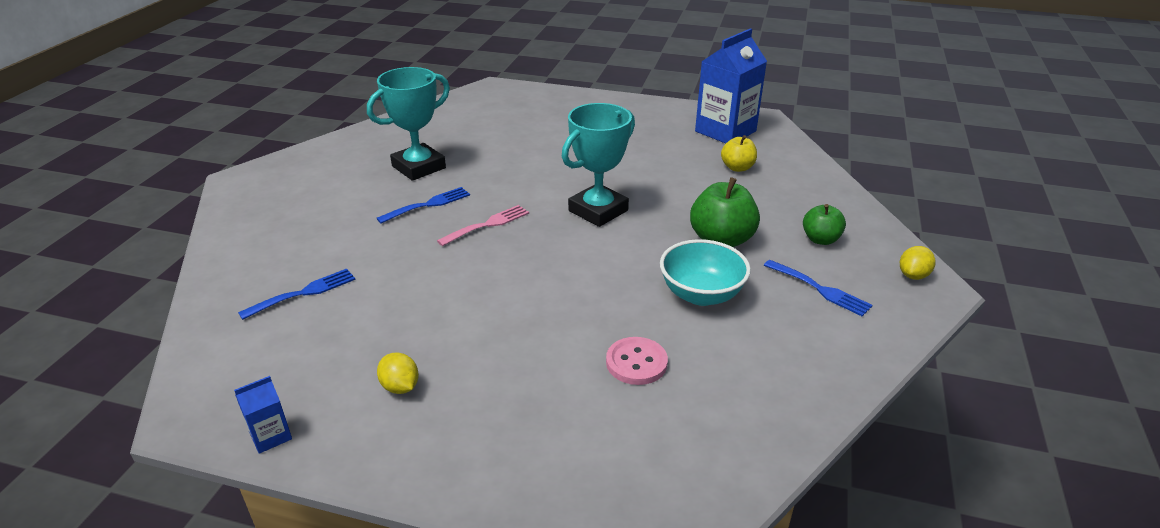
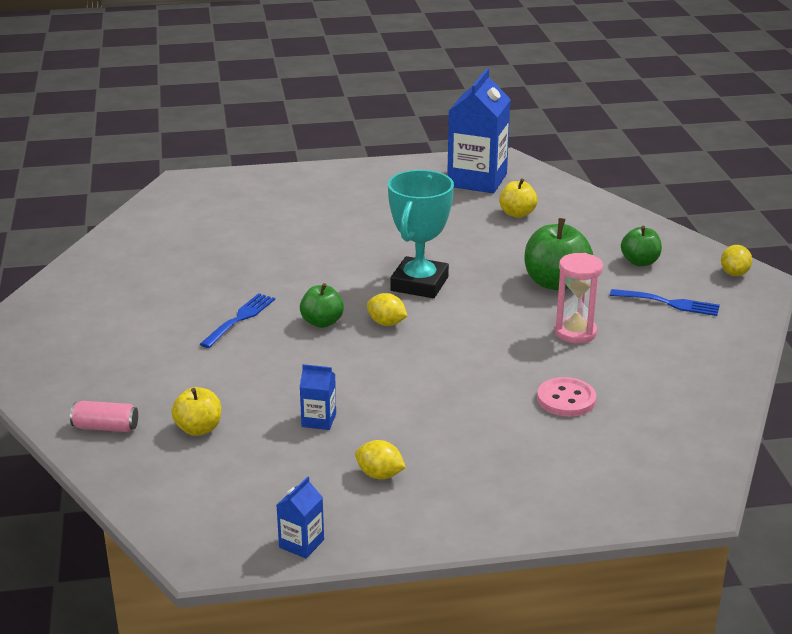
camera: 25 degrees left, 5 degrees down
blue fork [238,269,356,320] -> yellow apple [171,387,221,436]
turquoise trophy [367,67,450,181] -> none
pink fork [437,205,529,246] -> green apple [300,283,344,328]
turquoise bowl [660,239,751,306] -> pink hourglass [554,253,603,343]
none -> pink can [70,401,138,432]
none -> blue carton [300,364,336,430]
none -> yellow lemon [367,293,407,326]

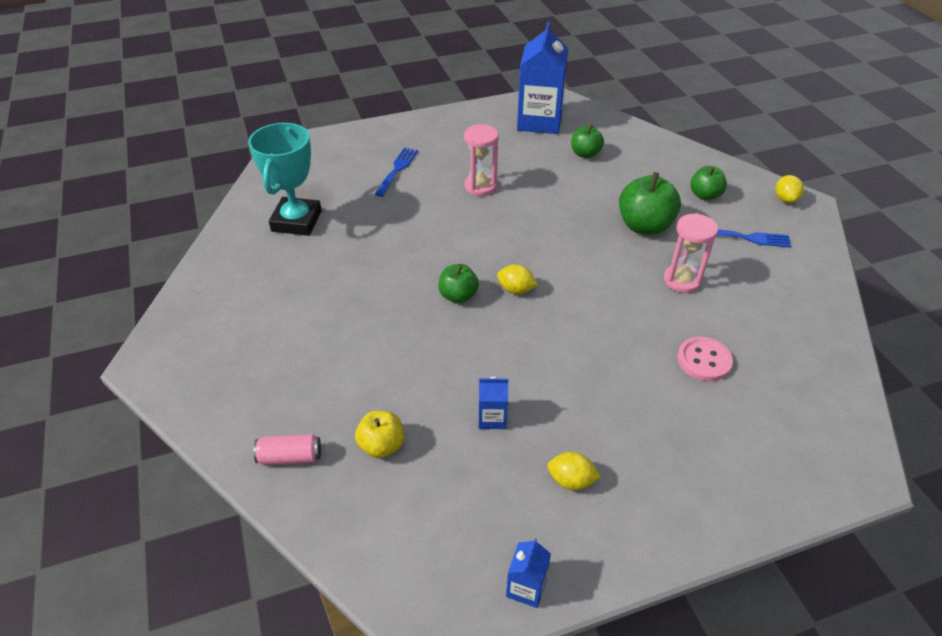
camera: 10 degrees left, 15 degrees up
blue fork [200,293,275,348] -> blue fork moved to [375,148,418,197]
turquoise trophy [388,170,454,298] -> turquoise trophy moved to [248,123,322,236]
yellow apple [499,178,538,218] -> green apple [571,124,604,158]
none -> pink hourglass [464,124,499,196]

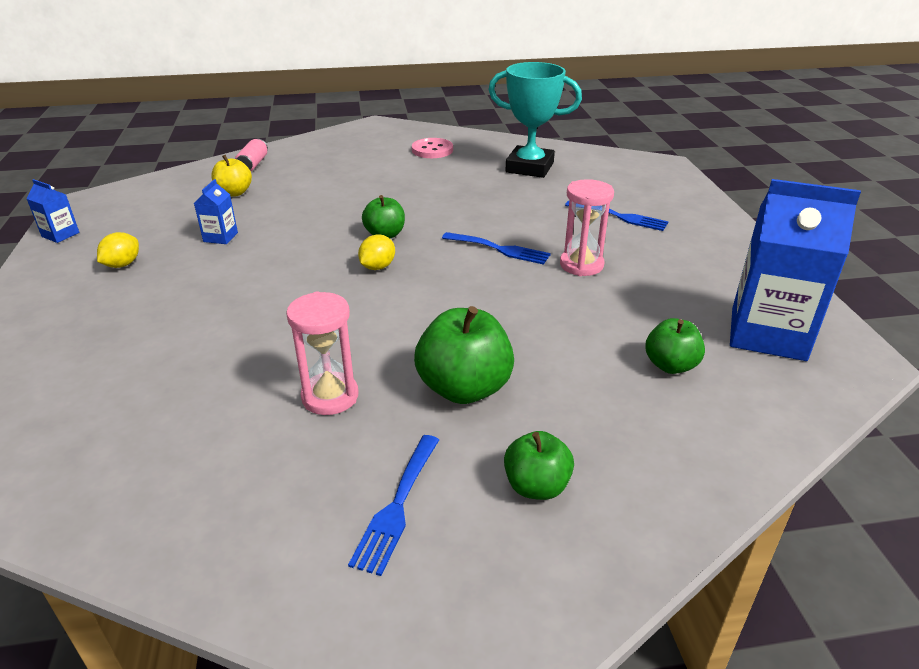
camera: 100 degrees right, 10 degrees down
pink button [677,337,733,381] -> pink button moved to [412,138,453,158]
yellow lemon [775,175,804,203] -> none
none -> blue fork [442,232,551,265]

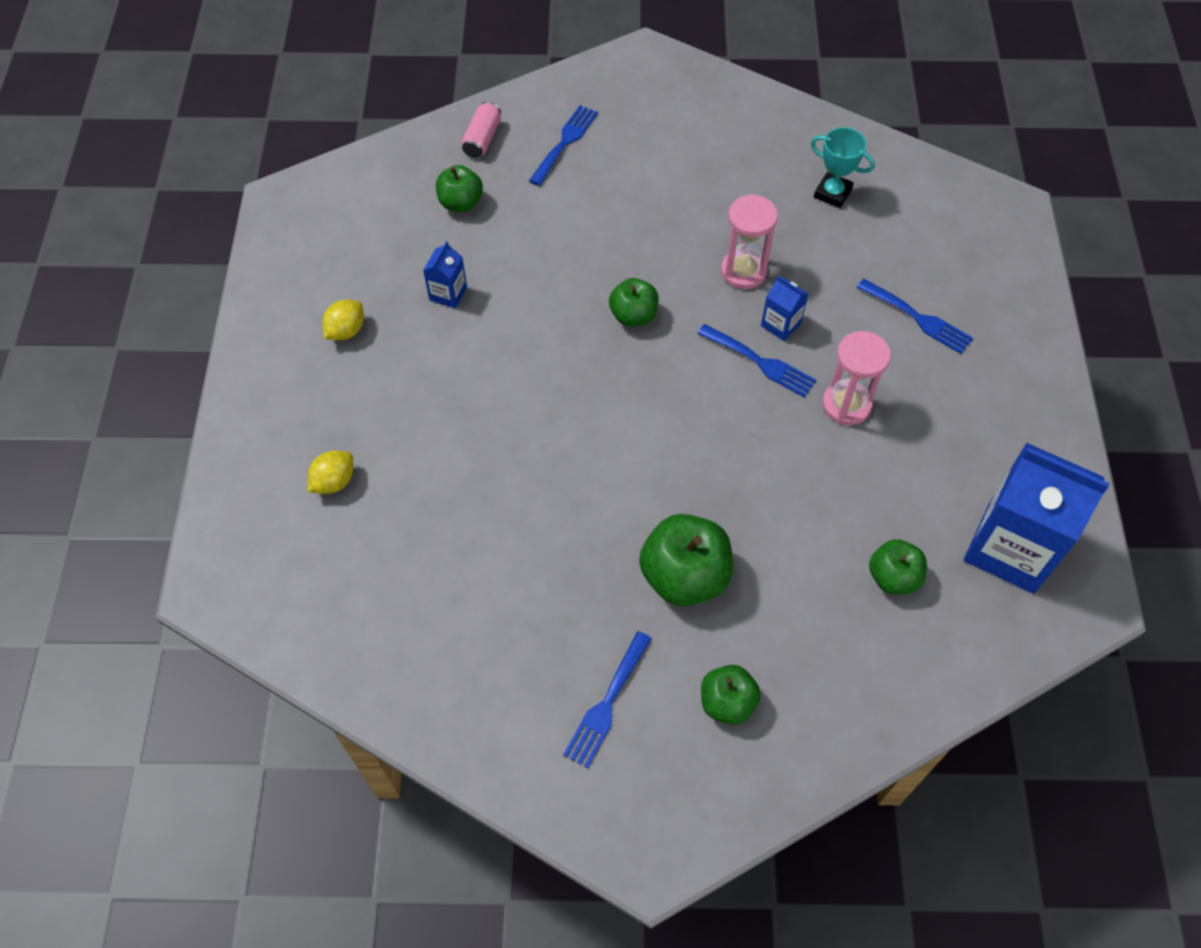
camera: 10 degrees right, 25 degrees up
blue carton [26,179,79,243] -> blue carton moved to [761,276,808,341]
yellow apple [211,155,252,197] -> green apple [436,165,483,212]
pink hourglass [286,292,359,415] -> pink hourglass moved to [721,194,778,289]
yellow lemon [358,234,395,270] -> yellow lemon moved to [308,451,353,494]
pink button [412,138,453,158] -> none
turquoise trophy [488,62,582,178] -> turquoise trophy [811,127,875,208], size x0.57
none -> blue fork [529,105,598,186]

